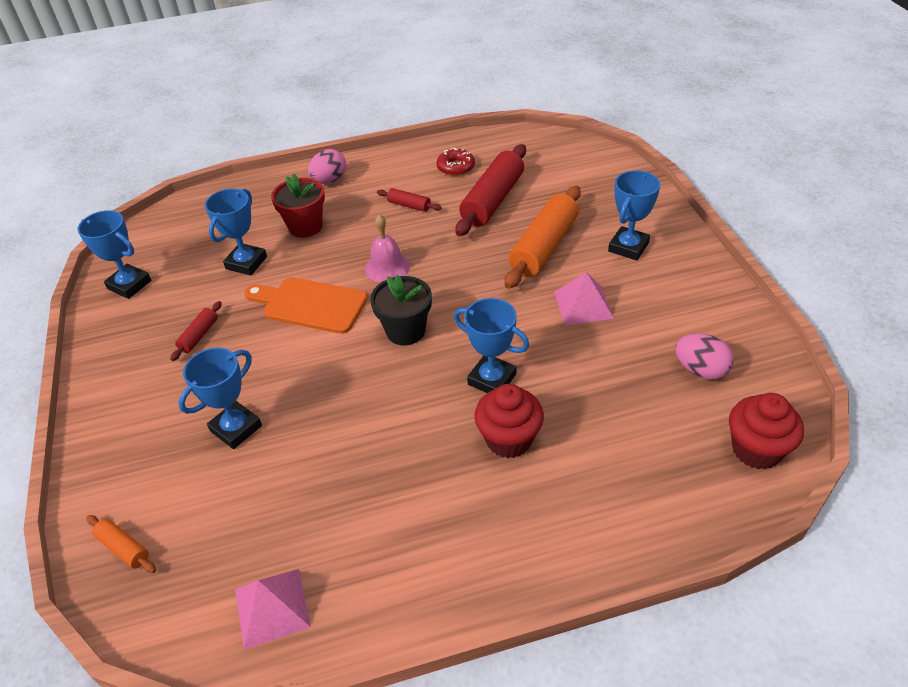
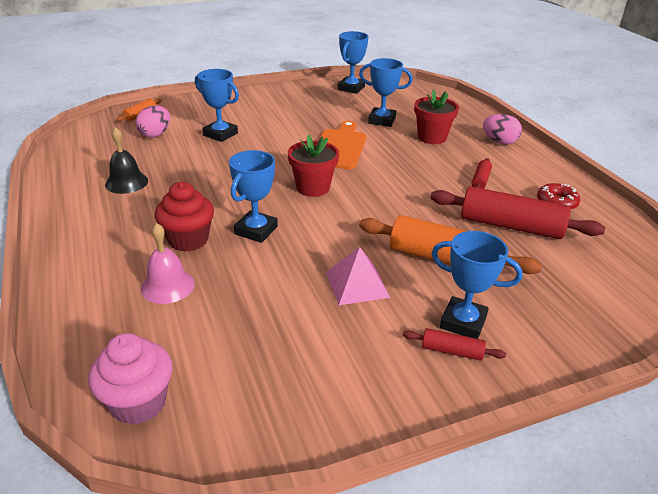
camera: 80 degrees right, 10 degrees down
red rolling pin [170,301,222,361] -> red rolling pin moved to [403,328,506,361]
pink pyramid [235,569,311,650] -> none
pink bell [365,214,410,283] -> pink bell moved to [141,223,195,304]
black flower pot [370,275,432,345] -> red flower pot [288,134,339,197]
pink egg [675,333,734,380] -> pink egg moved to [136,106,170,138]
red cupcake [729,393,804,470] -> pink cupcake [88,333,172,425]
none -> black bell [105,127,148,194]

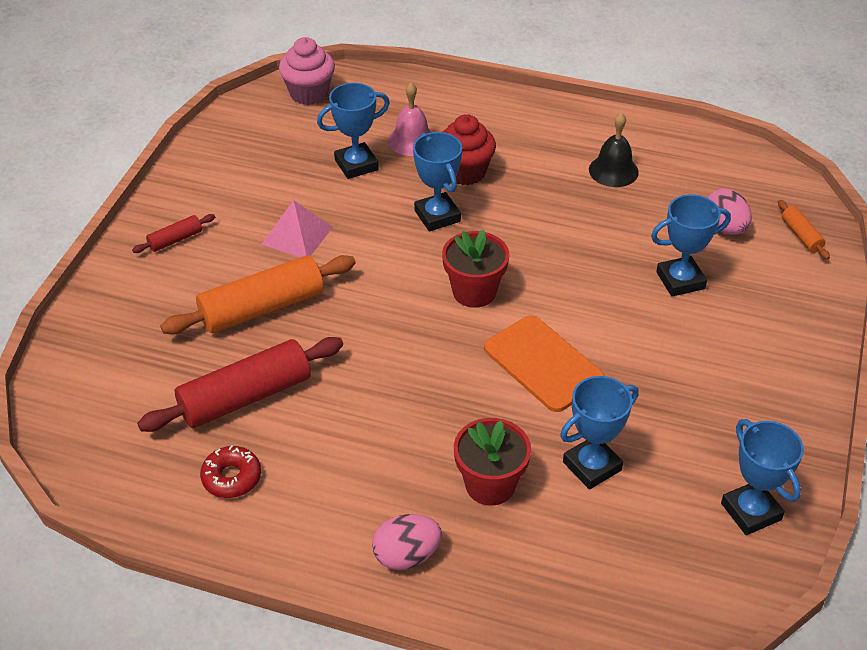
camera: 130 degrees right, 10 degrees up
blue trophy [431,231,523,339] -> blue trophy moved to [317,83,390,179]
red rolling pin [472,158,492,189] -> none

